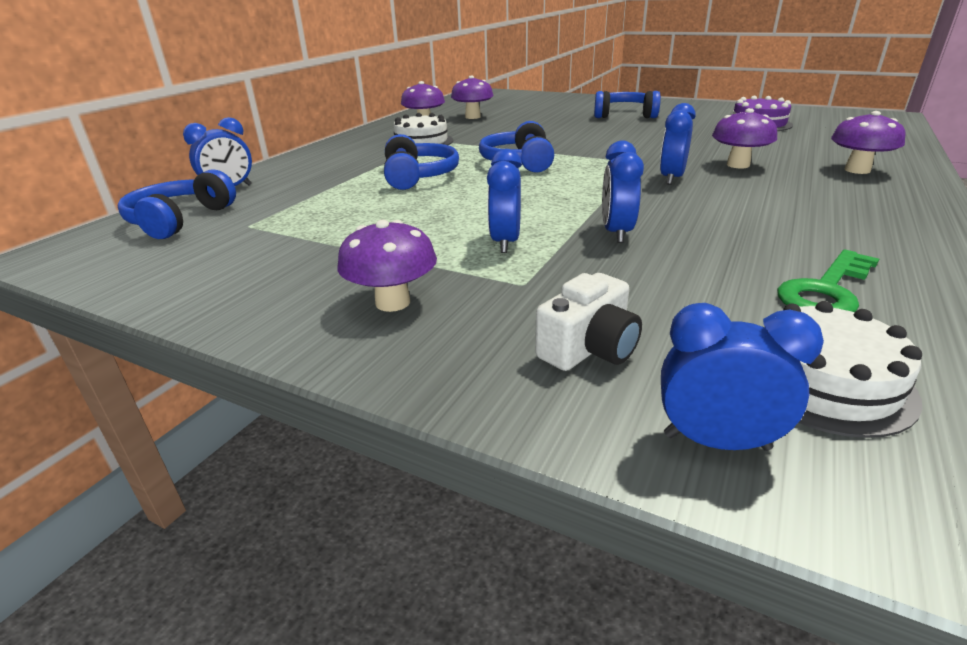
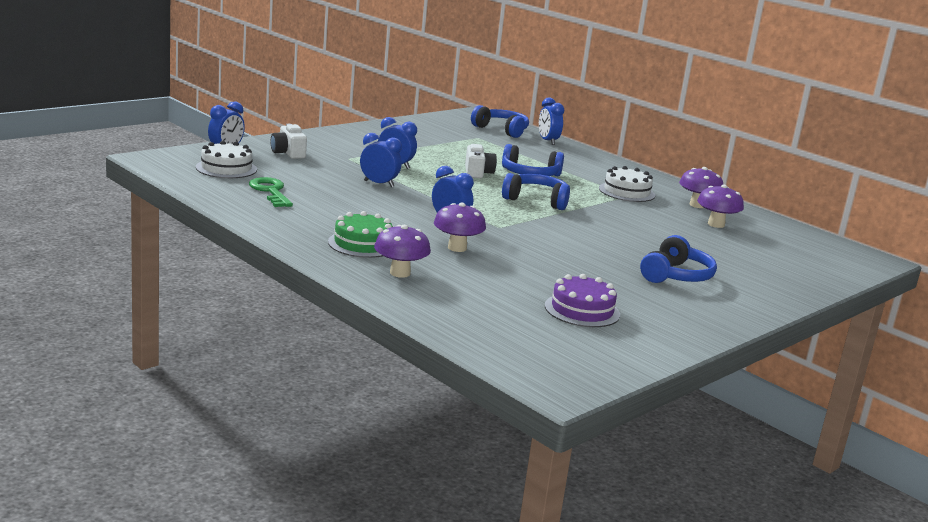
camera: 105 degrees right, 10 degrees down
purple mushroom [337,220,437,312] -> none
none -> green cake [328,211,393,258]
none -> white camera [465,144,497,178]

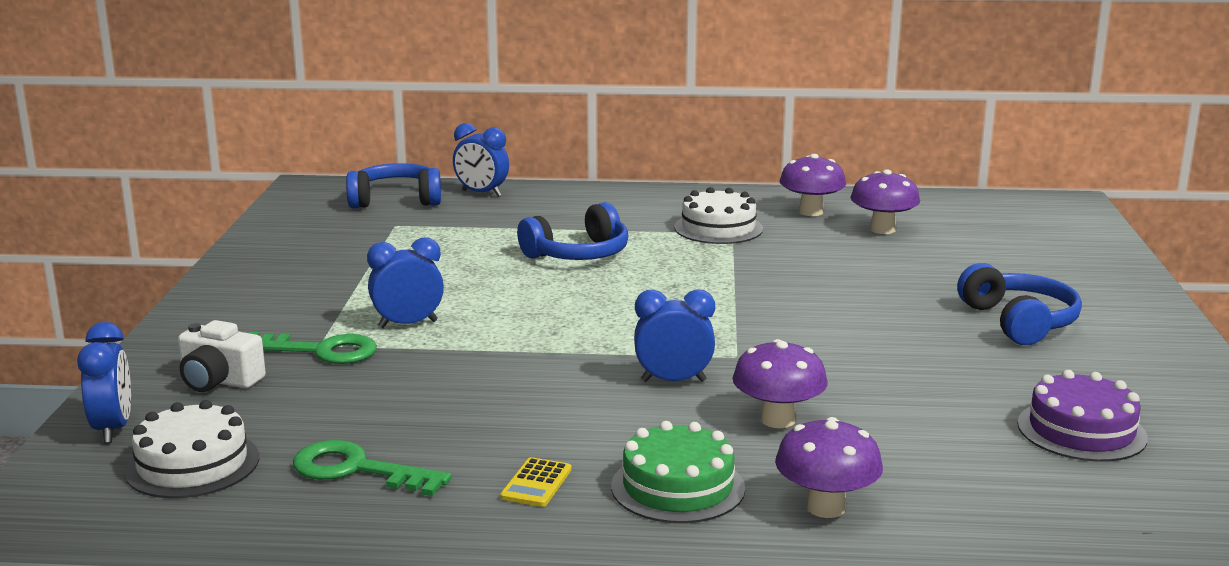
camera: 40 degrees left, 0 degrees up
blue clock [360,133,402,187] -> none
white camera [465,144,497,178] -> none
blue headphones [502,173,570,210] -> none
none -> green key [250,332,377,364]
none -> yellow calculator [500,457,571,507]

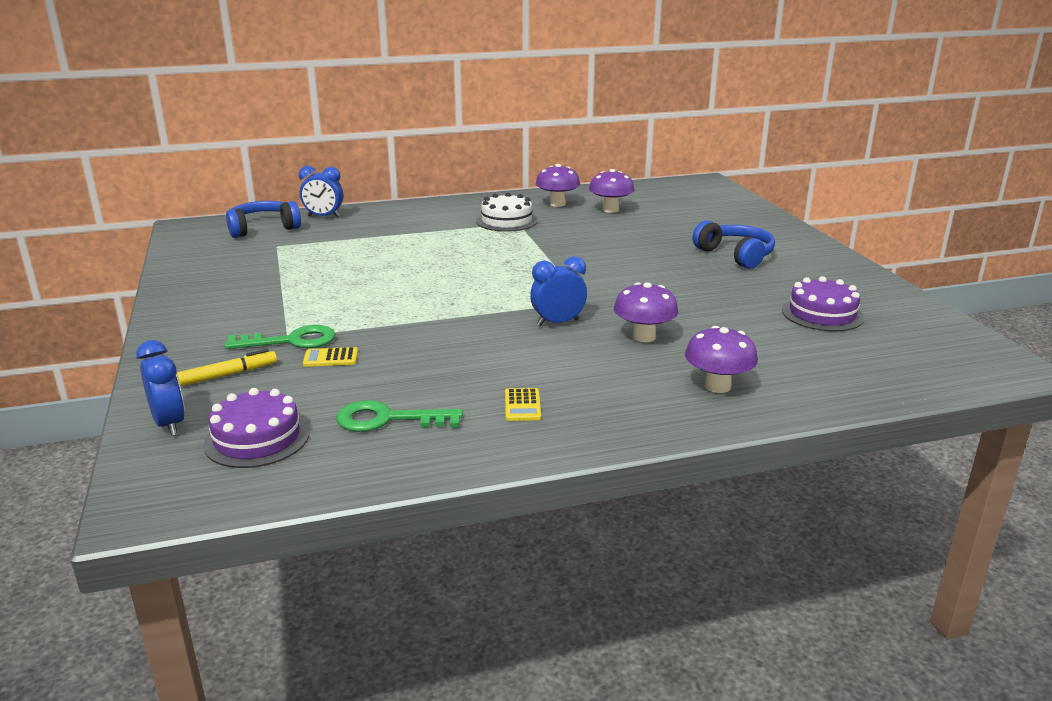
camera: 20 degrees left, 5 degrees up
white cake [124,400,259,498] -> purple cake [203,388,309,468]
white camera [178,320,266,392] -> yellow marker [177,349,277,386]
blue clock [367,237,444,328] -> none
blue headphones [517,202,629,260] -> none
green cake [611,421,745,523] -> none
none -> yellow calculator [303,347,358,367]

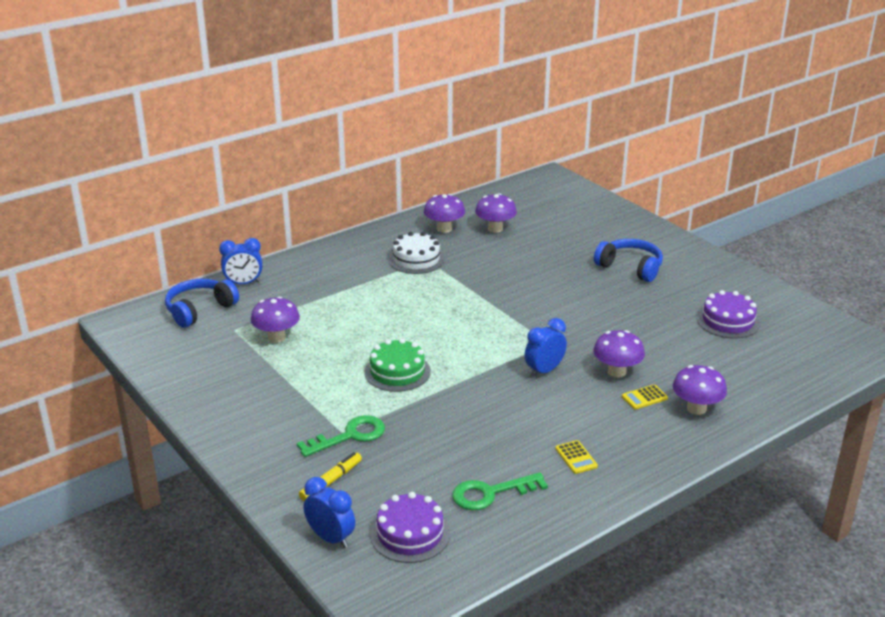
camera: 20 degrees left, 5 degrees up
yellow calculator [303,347,358,367] -> yellow calculator moved to [622,385,668,409]
none -> purple mushroom [251,296,300,342]
none -> green cake [364,338,431,392]

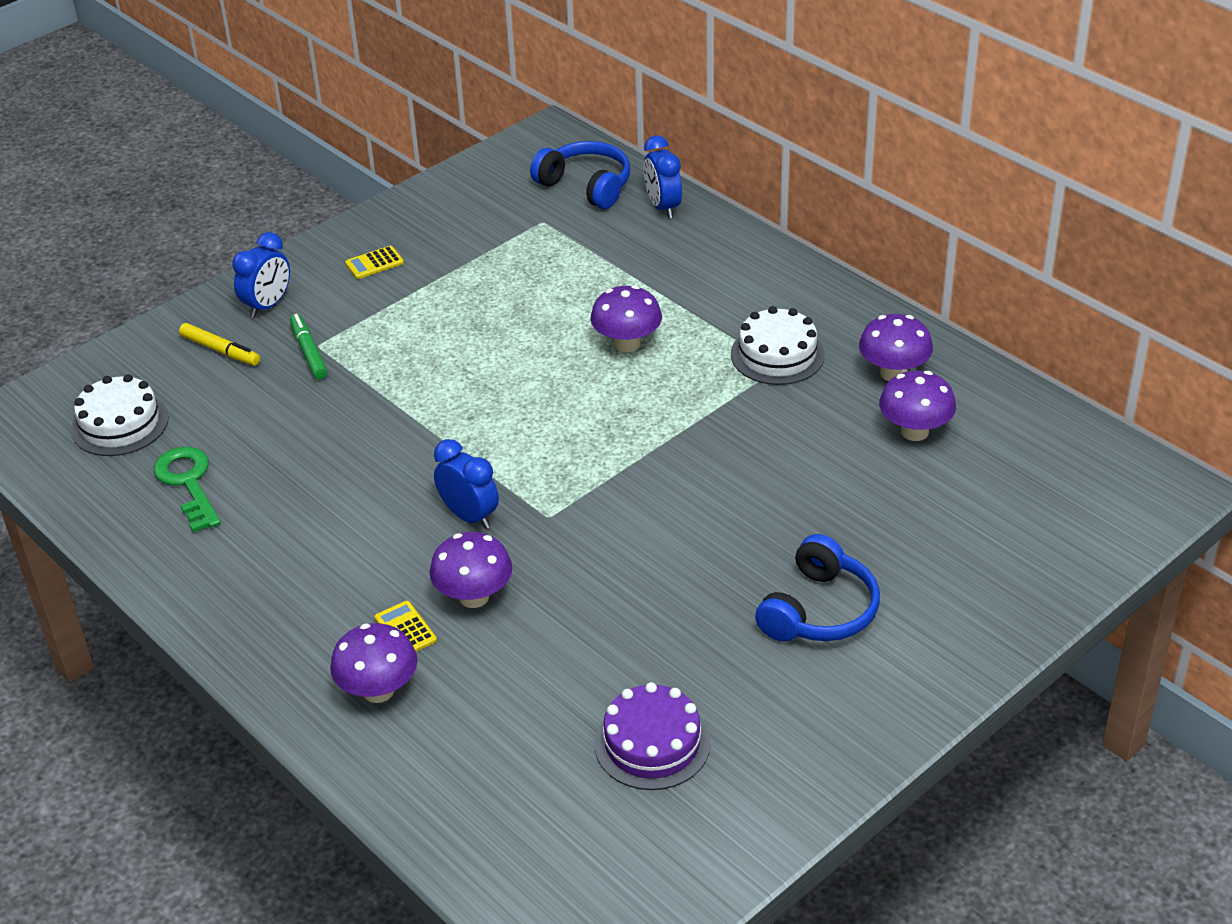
camera: 85 degrees right, 10 degrees up
purple mushroom [251,296,300,342] -> purple mushroom moved to [590,285,662,352]
green key [297,415,385,457] -> green marker [290,314,328,380]
blue clock [304,477,355,548] -> blue clock moved to [232,232,290,318]
green cake [364,338,431,392] -> none
purple cake [370,492,450,563] -> white cake [71,374,169,456]
yellow calculator [555,440,598,474] -> yellow calculator moved to [345,246,404,279]

